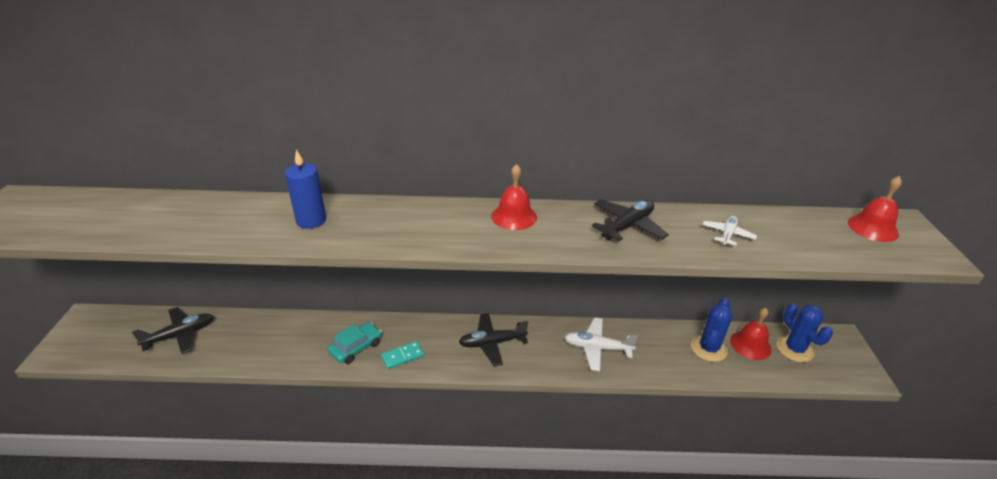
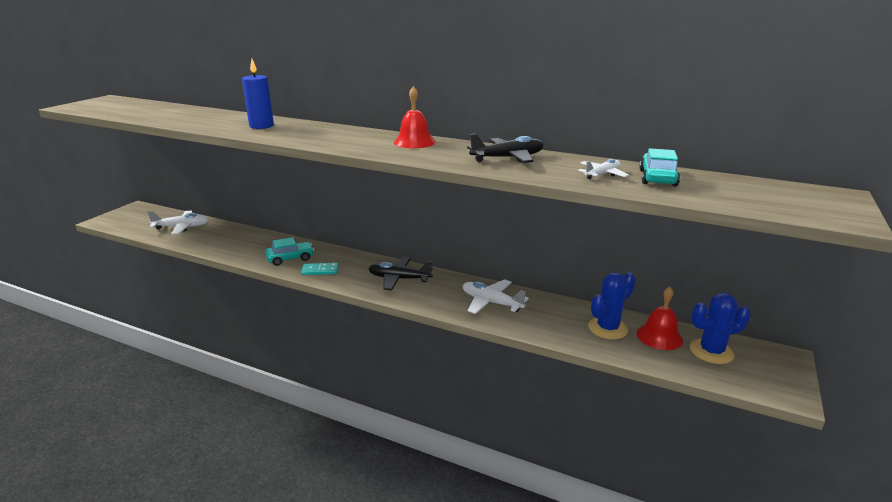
camera: 25 degrees right, 10 degrees down
black plane [132,307,214,354] -> white plane [147,211,209,234]
blue cactus [776,303,833,362] -> blue cactus turned 75 degrees clockwise [690,293,750,364]
red bell [848,176,902,242] -> none
none -> turquoise car [639,148,680,186]

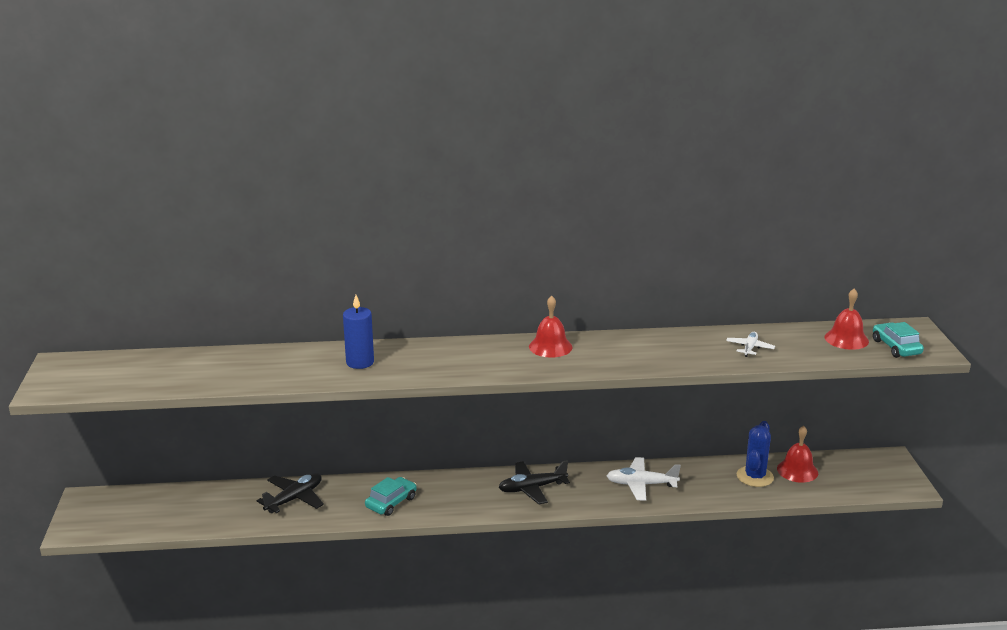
camera: 30 degrees left, 0 degrees up
white plane [147,211,209,234] -> none
turquoise domino [301,263,338,275] -> none
black plane [467,134,544,163] -> black plane moved to [257,473,324,513]
turquoise car [639,148,680,186] -> turquoise car moved to [873,322,924,358]
blue cactus [690,293,750,364] -> none
none -> red bell [825,289,869,350]

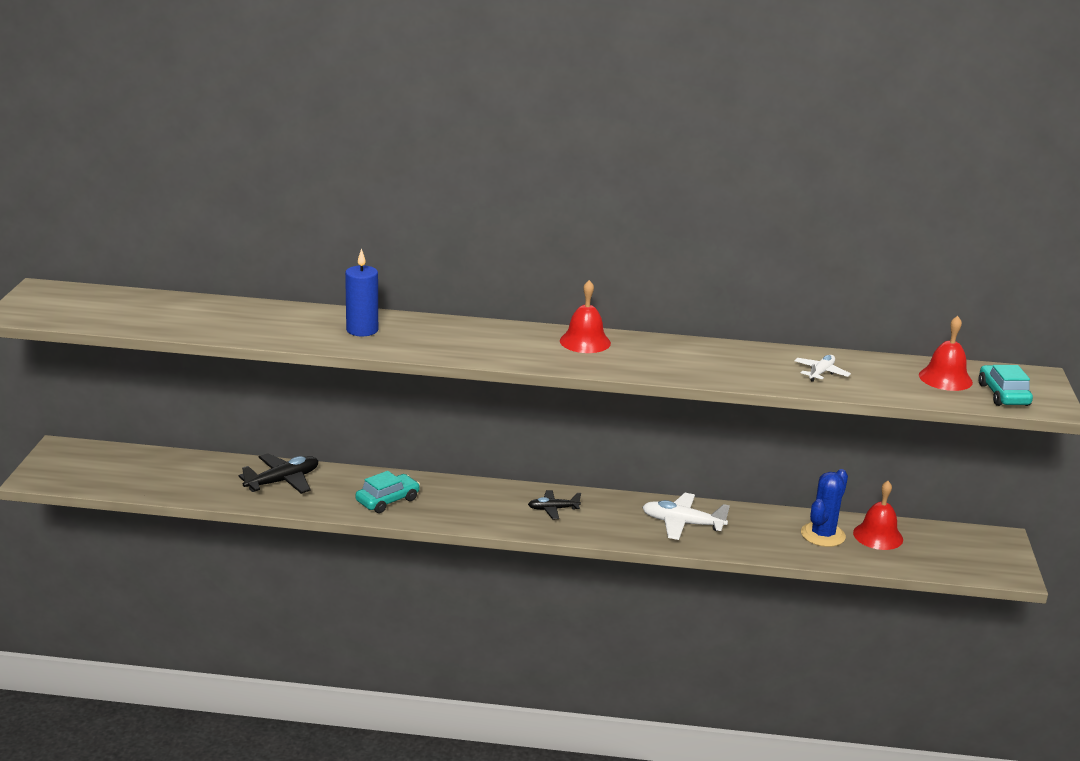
camera: 10 degrees right, 0 degrees up
black plane [498,460,570,504] -> black plane [528,490,581,519], size x0.62

